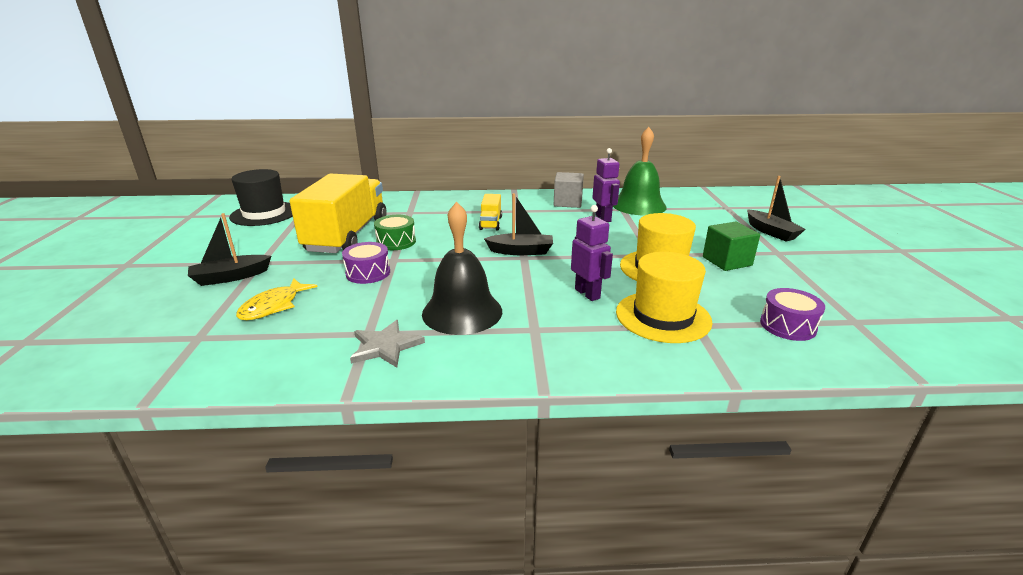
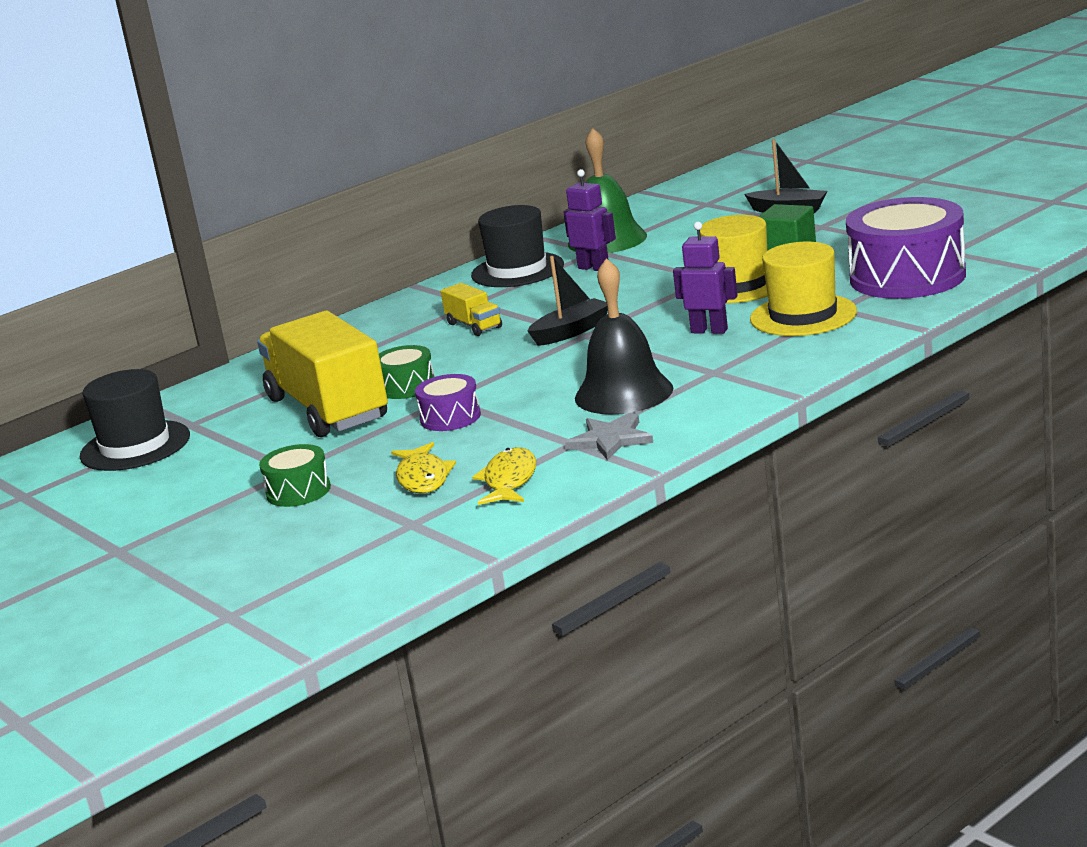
camera: 35 degrees left, 5 degrees down
black boat [188,213,271,286] -> green drum [259,444,331,507]
grey cube [554,172,584,208] -> black hat [471,205,564,287]
purple drum [760,288,825,341] -> purple drum [846,197,966,299], size x2.05
none -> yellow fish [472,447,536,505]

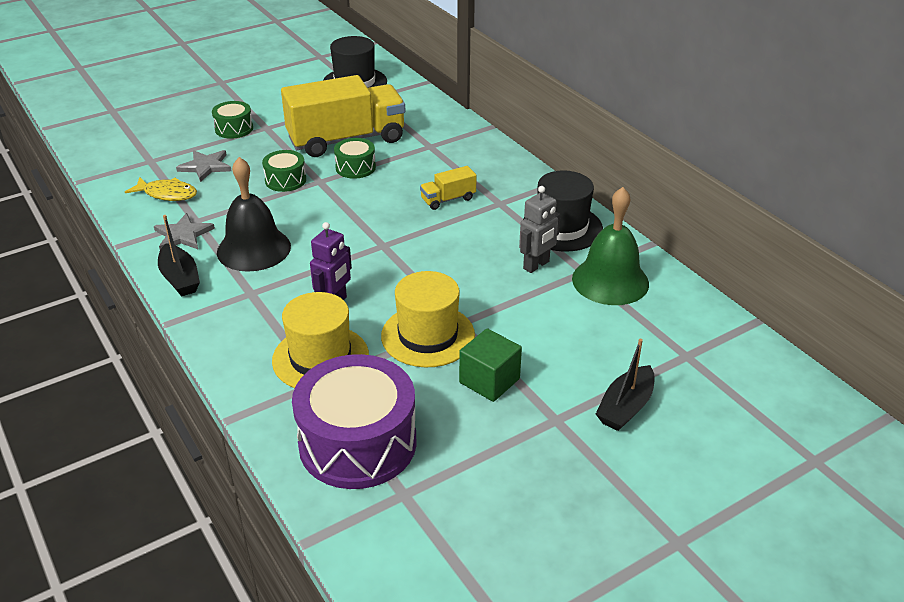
camera: 95 degrees right, 15 degrees up
yellow fish [391,442,456,493] -> grey star [176,150,232,182]
purple drum [415,374,481,431] -> green drum [262,150,306,192]
black boat [528,256,608,346] -> black boat moved to [158,215,200,297]
purple robot [563,169,616,271] -> grey robot [519,186,560,273]

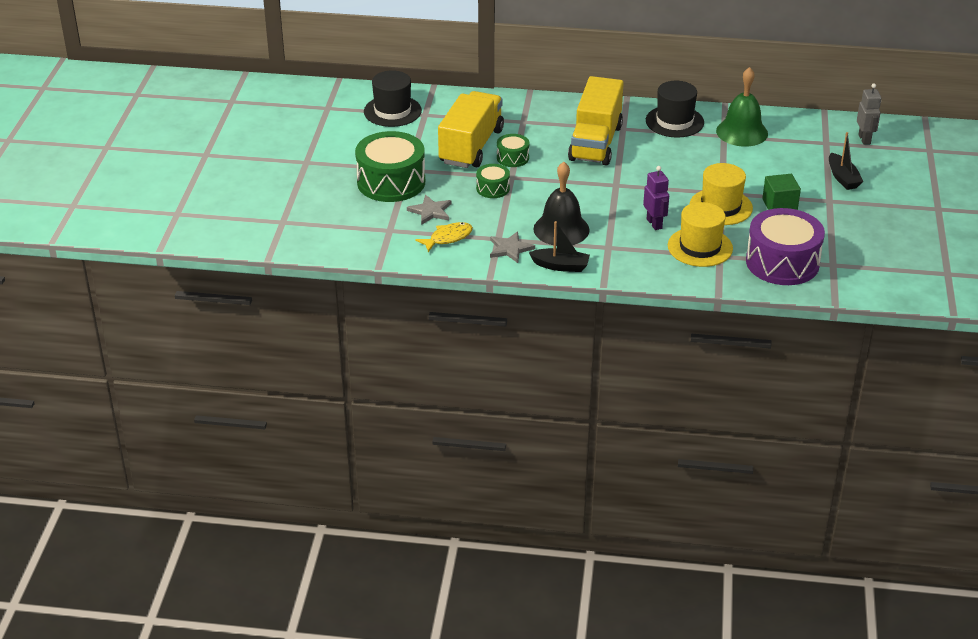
camera: 50 degrees left, 0 degrees up
green drum [212,101,253,139] -> green drum [355,131,425,202], size x2.05
yellow truck [420,166,477,210] -> yellow truck [568,76,624,166], size x2.32
grey robot [519,186,560,273] -> grey robot moved to [857,83,881,145]

